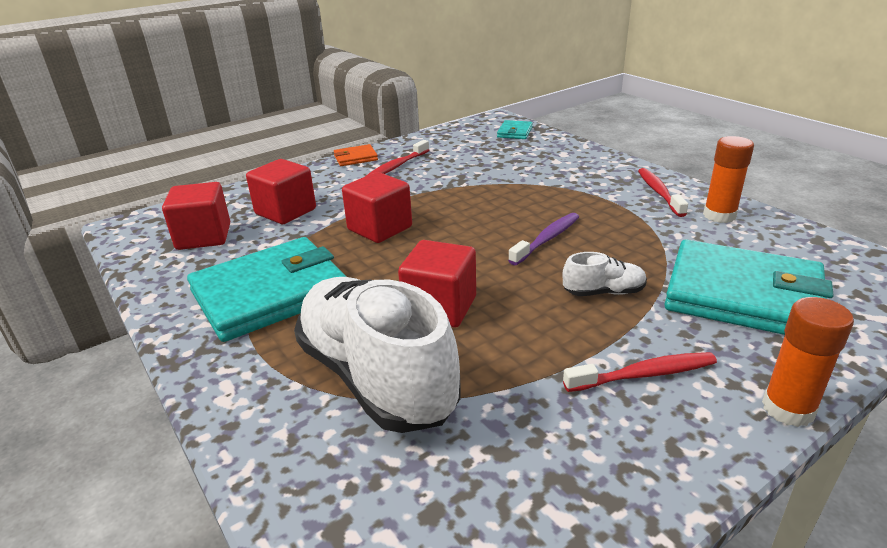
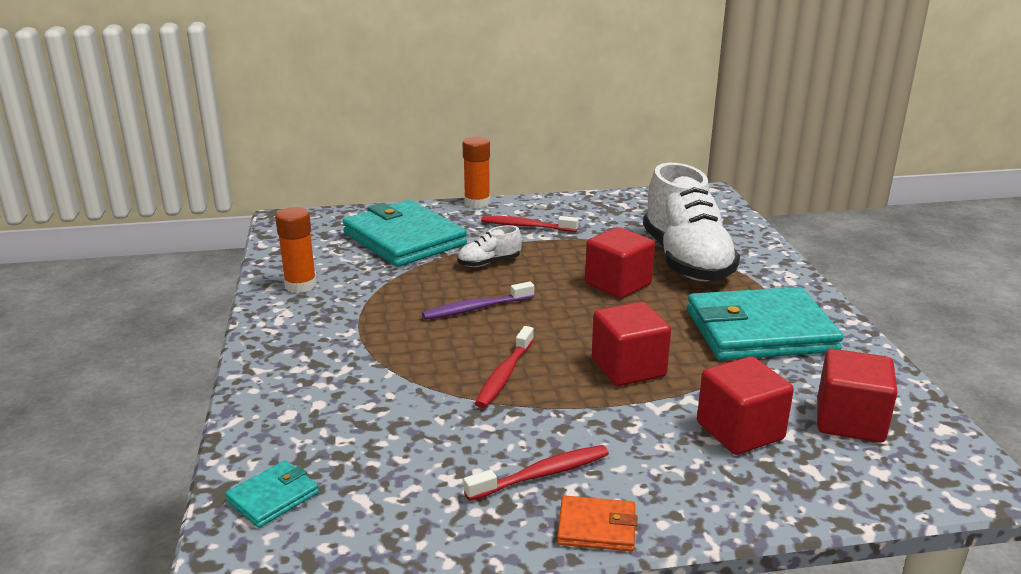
camera: 155 degrees left, 5 degrees down
white shoe [563,252,647,296] -> white shoe turned 45 degrees counterclockwise [457,225,522,267]
red toothbrush [638,168,688,217] -> red toothbrush moved to [475,326,534,408]

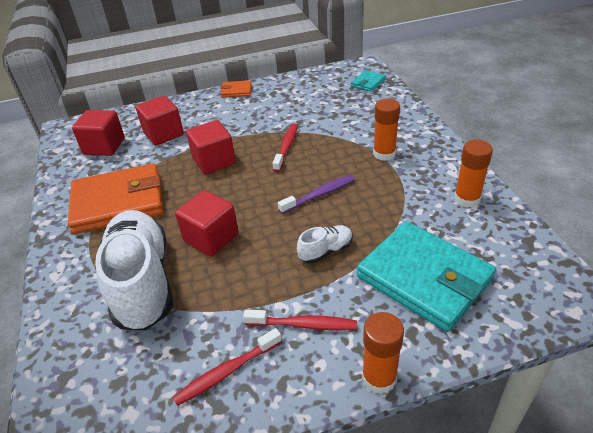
camera: 175 degrees right, 15 degrees up
red toothbrush [463,445,609,501] -> red toothbrush moved to [173,328,282,406]
turquoise wallet [687,287,844,360] -> orange wallet [68,163,163,234]
none -> orange glue stick [373,99,400,161]

